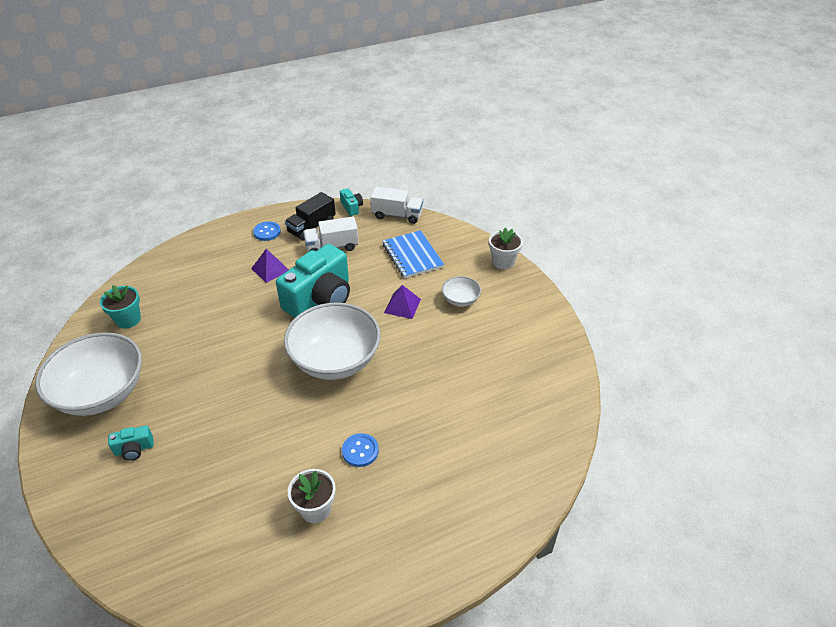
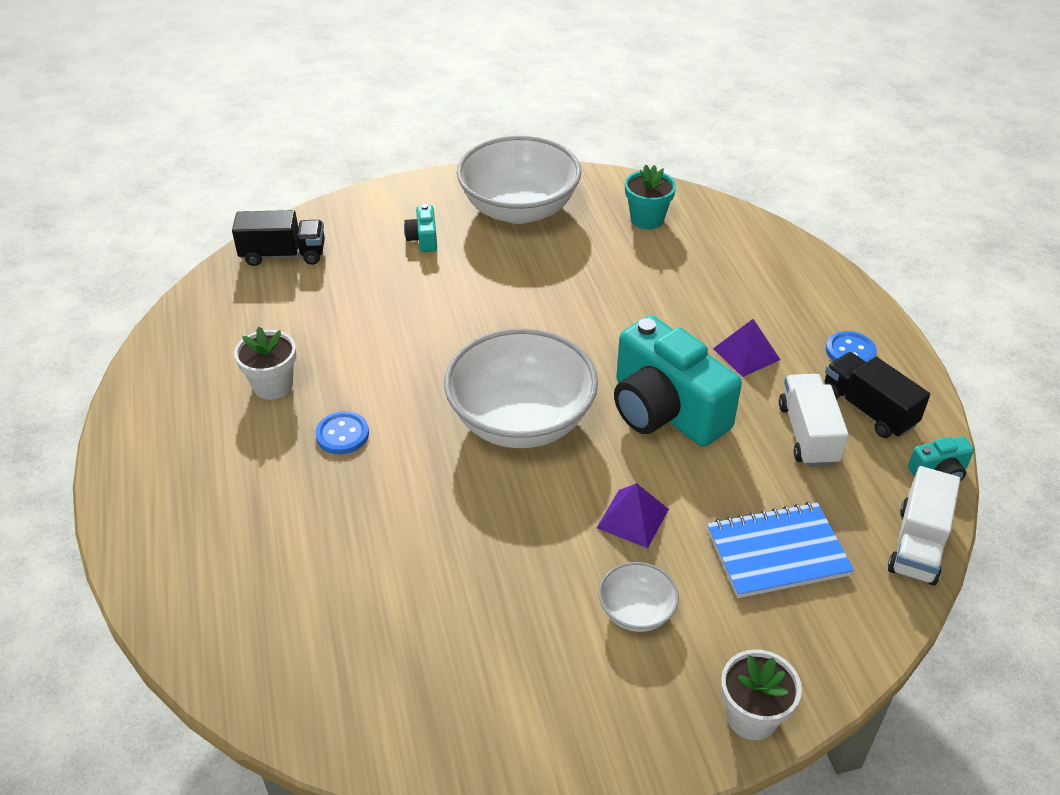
camera: 100 degrees right, 0 degrees up
none -> black truck [232,210,325,266]

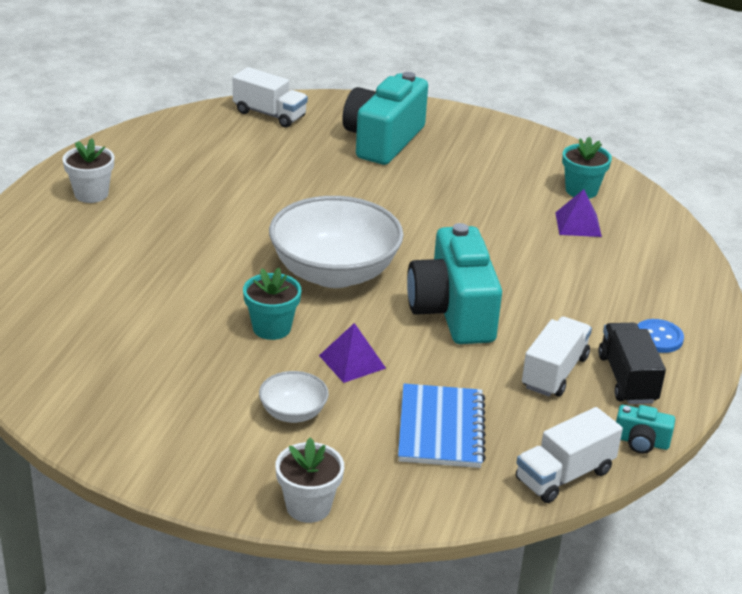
camera: 30 degrees right, 10 degrees down
black truck [232,210,325,266] -> white truck [233,67,308,127]
white flower pot [234,327,296,400] -> white flower pot moved to [62,138,114,203]
blue button [315,411,369,454] -> none
turquoise camera [404,204,437,252] -> turquoise camera [342,72,428,165], size x2.35
white bowl [457,136,581,224] -> none
blue notebook [707,502,854,598] -> blue notebook turned 75 degrees clockwise [398,384,486,468]
purple pyramid [713,319,781,377] -> purple pyramid moved to [555,189,602,237]
none -> turquoise flower pot [243,268,301,340]

